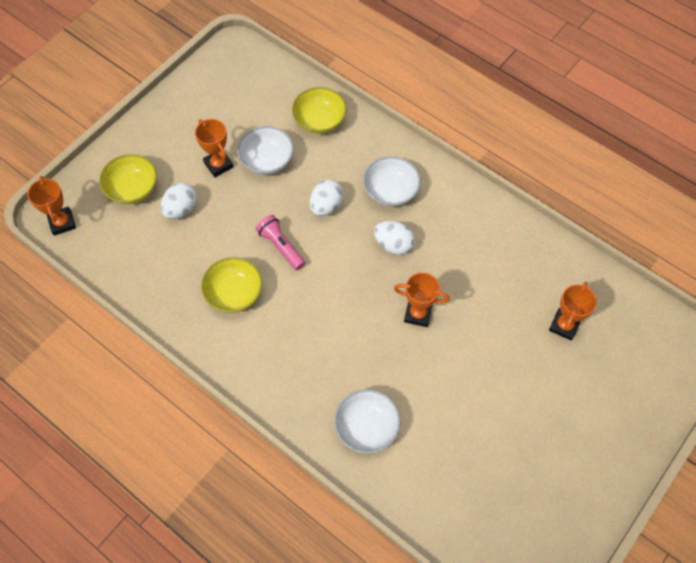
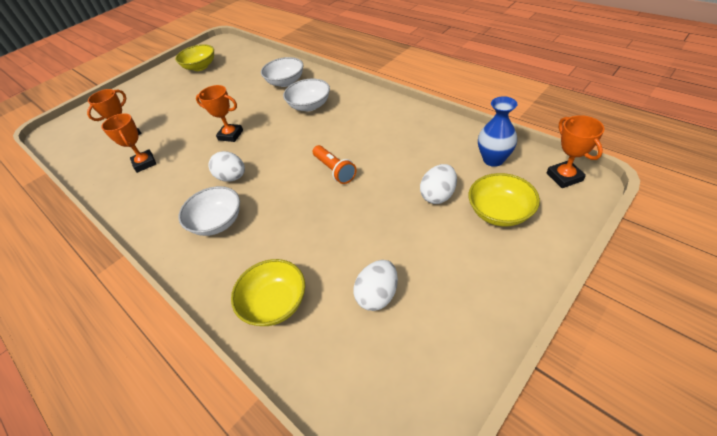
camera: 170 degrees left, 15 degrees down
orange trophy [195,119,234,177] -> orange trophy moved to [101,113,156,173]
yellow bowl [201,257,263,313] -> yellow bowl moved to [175,44,214,71]
white bowl [237,126,294,175] -> white bowl moved to [283,78,330,111]
pink flashlight [256,215,305,270] -> orange flashlight [313,145,357,184]
white egg [310,180,343,216] -> white egg moved to [353,260,398,311]
none -> blue vase [478,96,517,167]

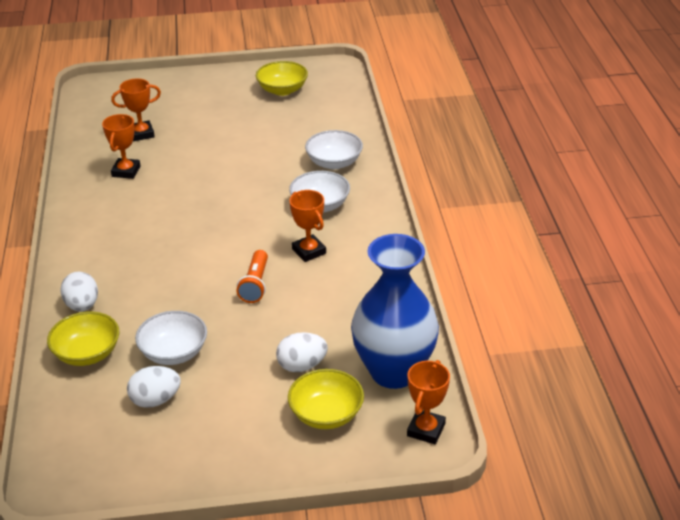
camera: 35 degrees right, 10 degrees down
white bowl [179,186,240,236] -> white bowl moved to [135,311,207,365]
orange trophy [196,85,243,142] -> orange trophy moved to [289,190,326,262]
white egg [208,151,245,181] -> white egg moved to [60,272,98,312]
blue vase [478,96,517,167] -> blue vase [351,234,439,389], size x1.89

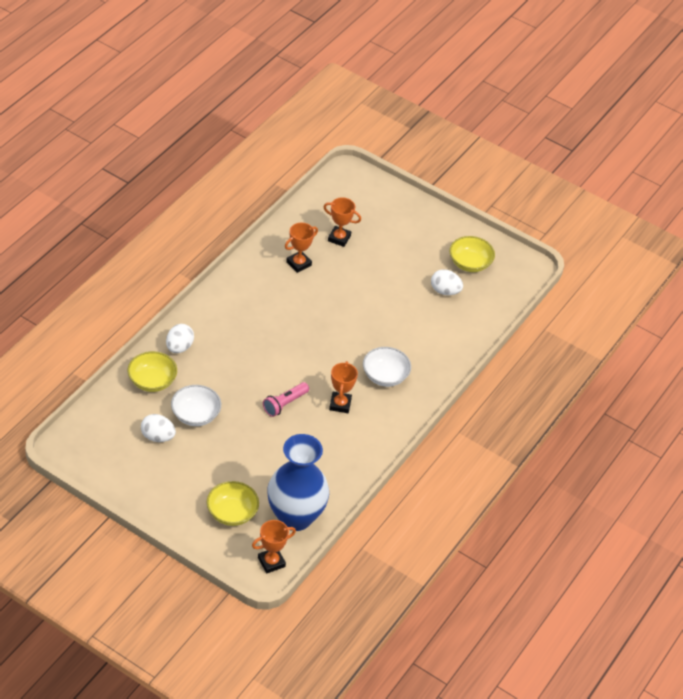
camera: 35 degrees right, 10 degrees up
orange flashlight [237,250,268,303] -> pink flashlight [263,382,309,417]
white egg [276,332,328,372] -> white egg moved to [431,269,463,295]
white bowl [305,130,363,169] -> none

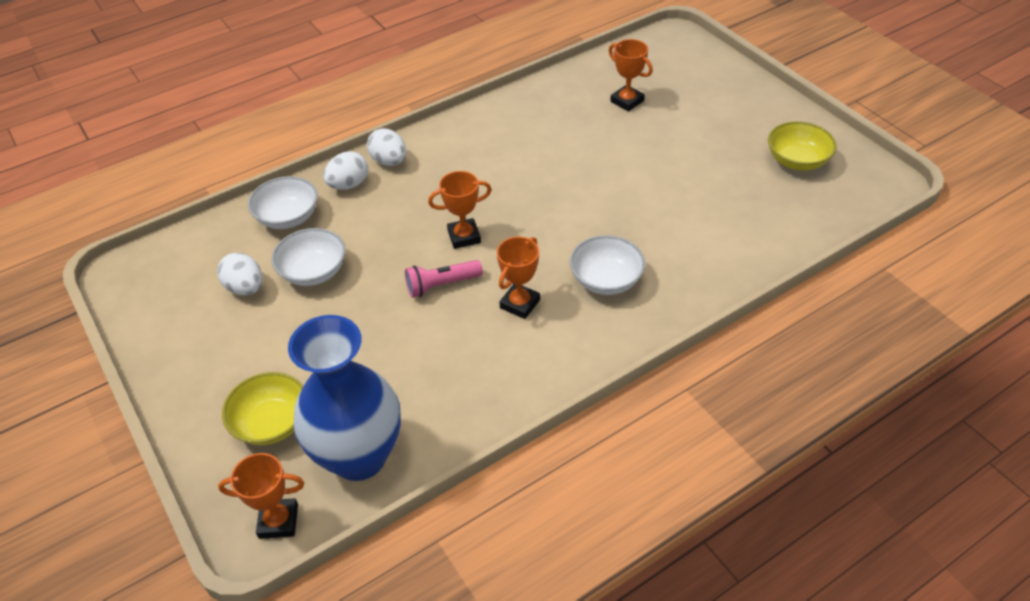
camera: 30 degrees right, 0 degrees up
yellow bowl [128,351,177,392] -> white bowl [248,176,318,229]
orange trophy [285,223,318,273] -> orange trophy moved to [428,171,492,249]
white egg [431,269,463,295] -> white egg moved to [367,128,406,166]

